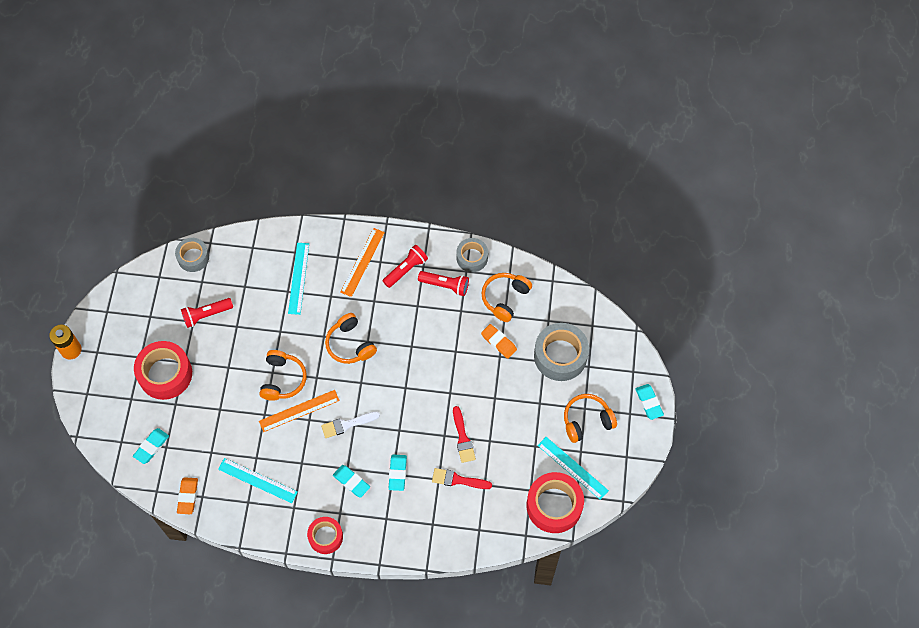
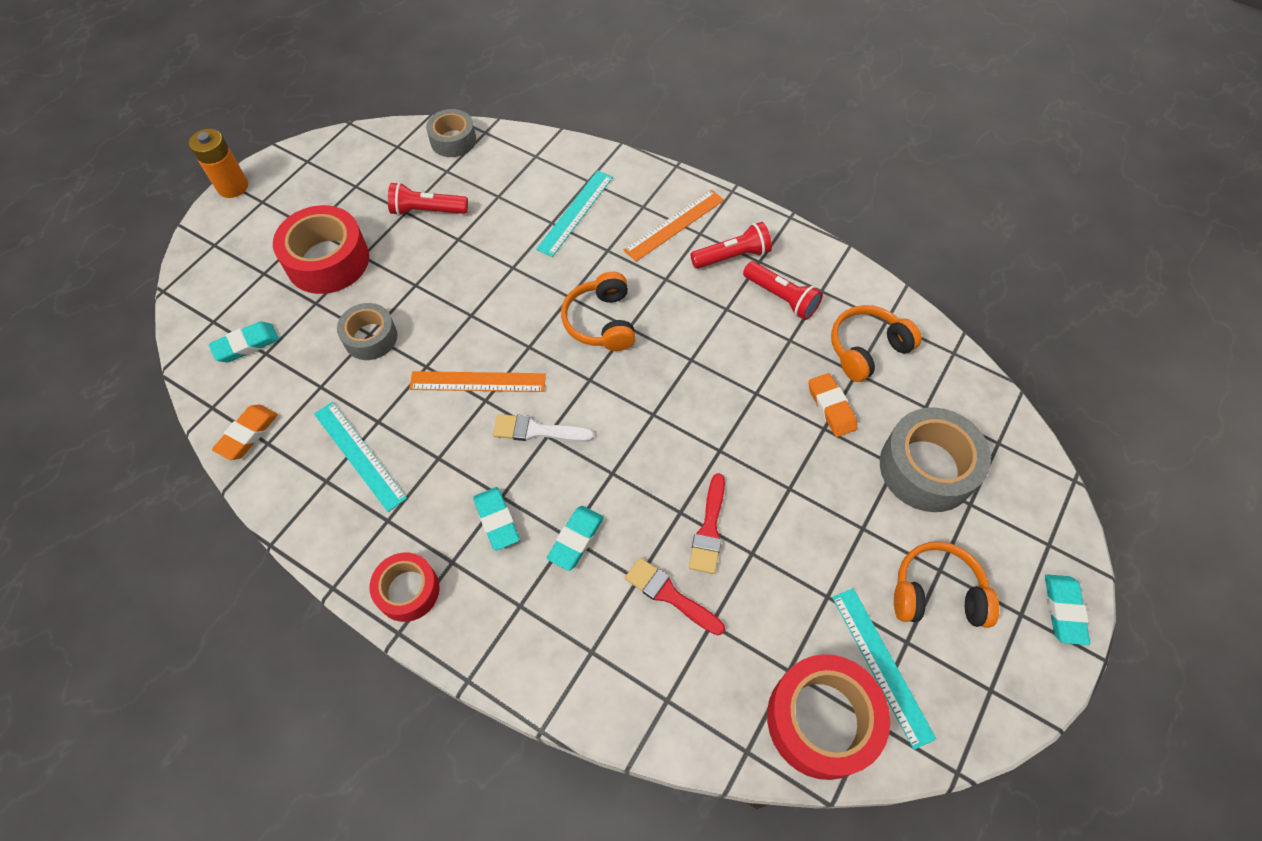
camera: 25 degrees right, 5 degrees down
orange headphones [259,350,307,401] -> none
grey tape [456,238,488,272] -> grey tape moved to [337,303,397,360]

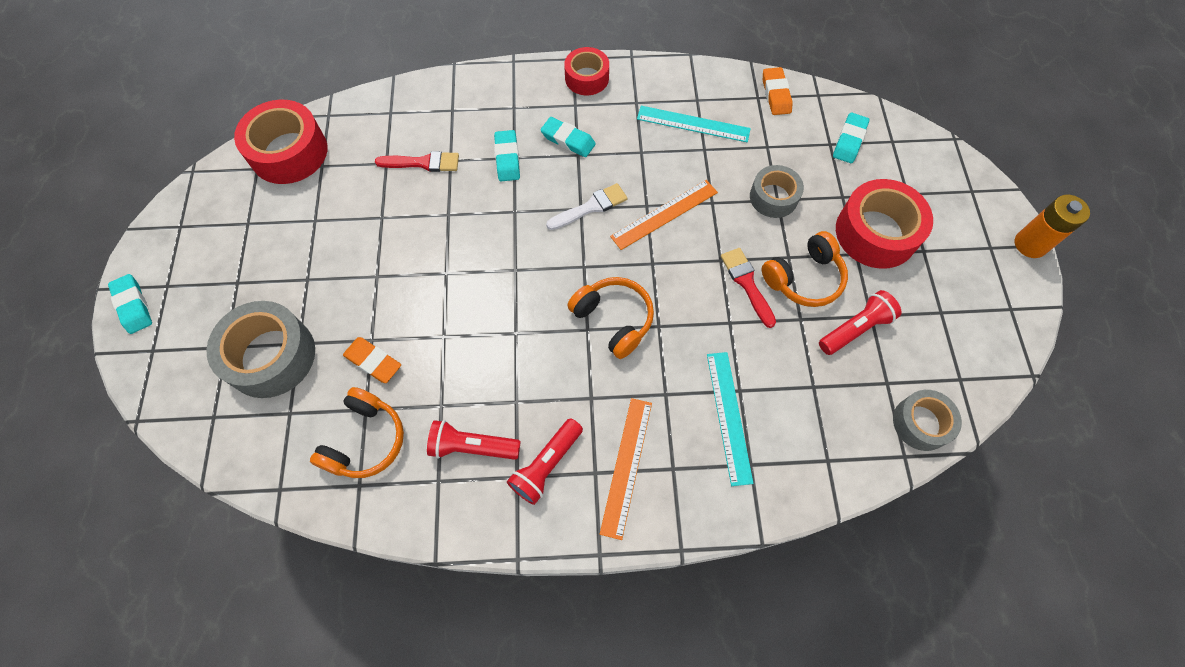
camera: 145 degrees right, 5 degrees up
red brush [689,473,725,574] -> red brush moved to [721,248,776,328]
turquoise ruler [832,588,936,750] -> none
orange headphones [894,542,999,628] -> orange headphones moved to [762,231,848,307]

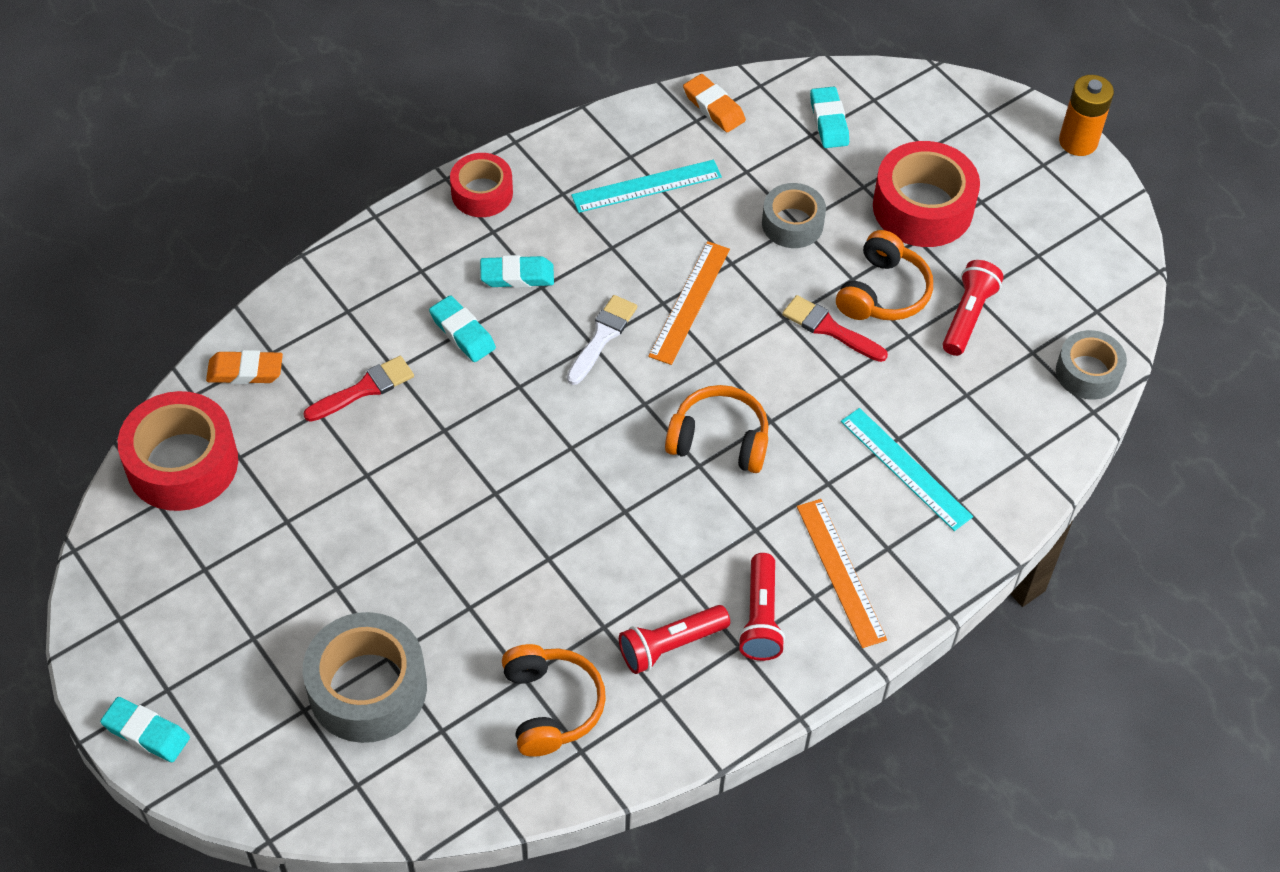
camera: 35 degrees left, 10 degrees down
orange eraser [343,337,401,383] -> orange eraser moved to [206,350,283,384]

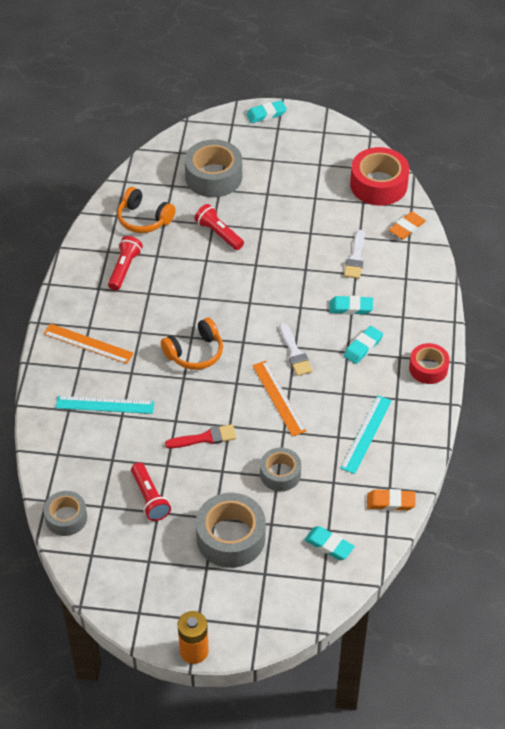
camera: 135 degrees right, 5 degrees down
red brush [303,356,414,422] -> white brush [344,230,365,279]
red flashlight [738,553,785,661] -> red flashlight moved to [194,204,244,250]
orange headphones [836,230,933,320] -> none
red tape [873,141,980,247] -> grey tape [196,493,266,568]

